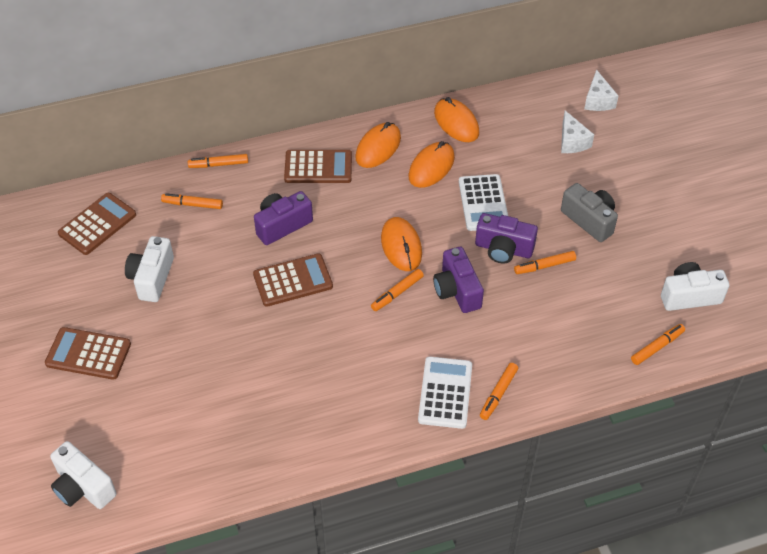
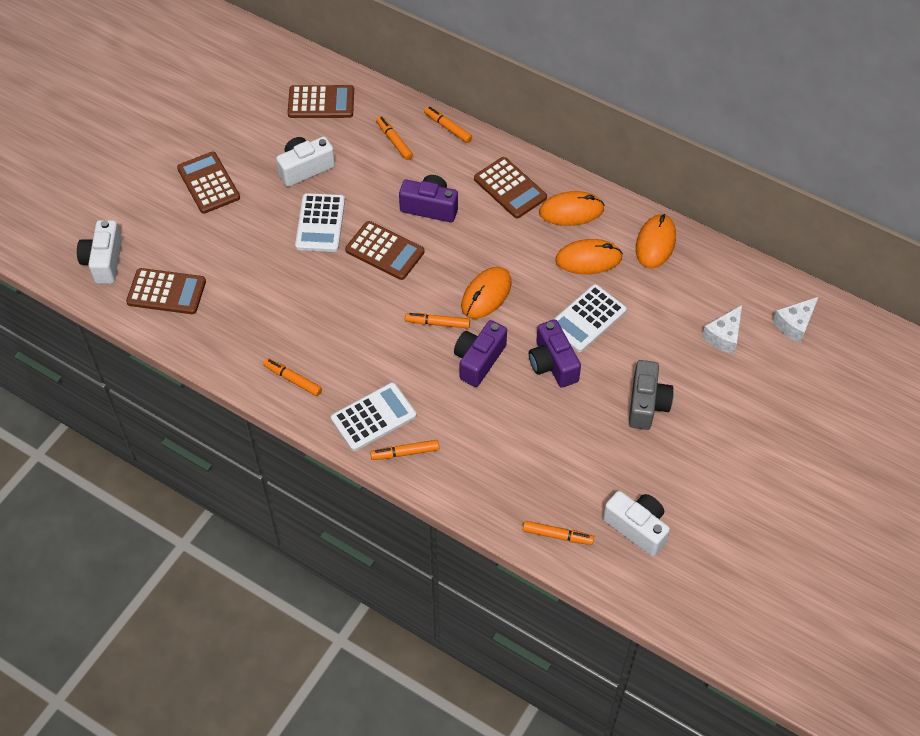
camera: 50 degrees right, 5 degrees up
orange marker [514,251,576,274] -> orange marker moved to [263,358,322,396]
none -> brown calculator [126,268,206,314]
none -> white calculator [295,193,345,252]

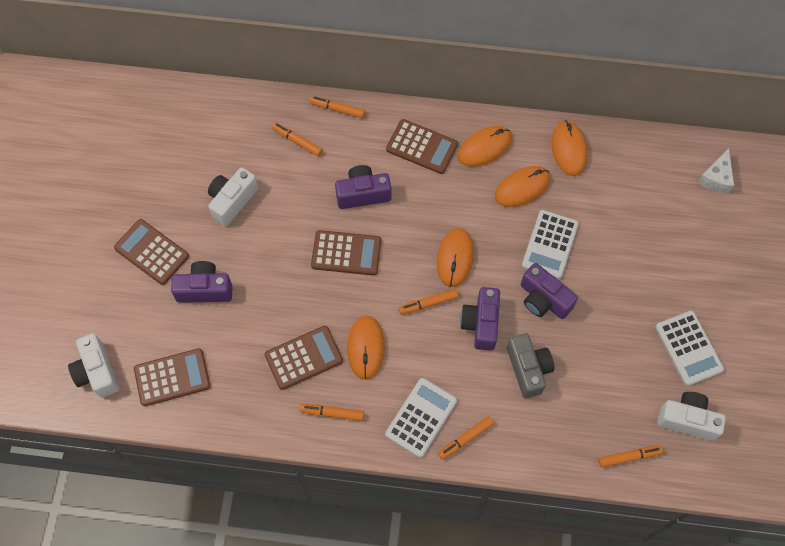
camera: 25 degrees left, 10 degrees up
brown calculator [287,85,354,118] -> brown calculator moved to [264,326,343,390]
white calculator [295,193,345,252] -> white calculator moved to [655,311,724,386]
grey camera [629,360,674,430] -> grey camera moved to [507,333,554,398]
white cheese [702,305,742,354] -> none
none -> purple camera [171,261,233,303]
none -> orange mouse [347,315,385,380]

